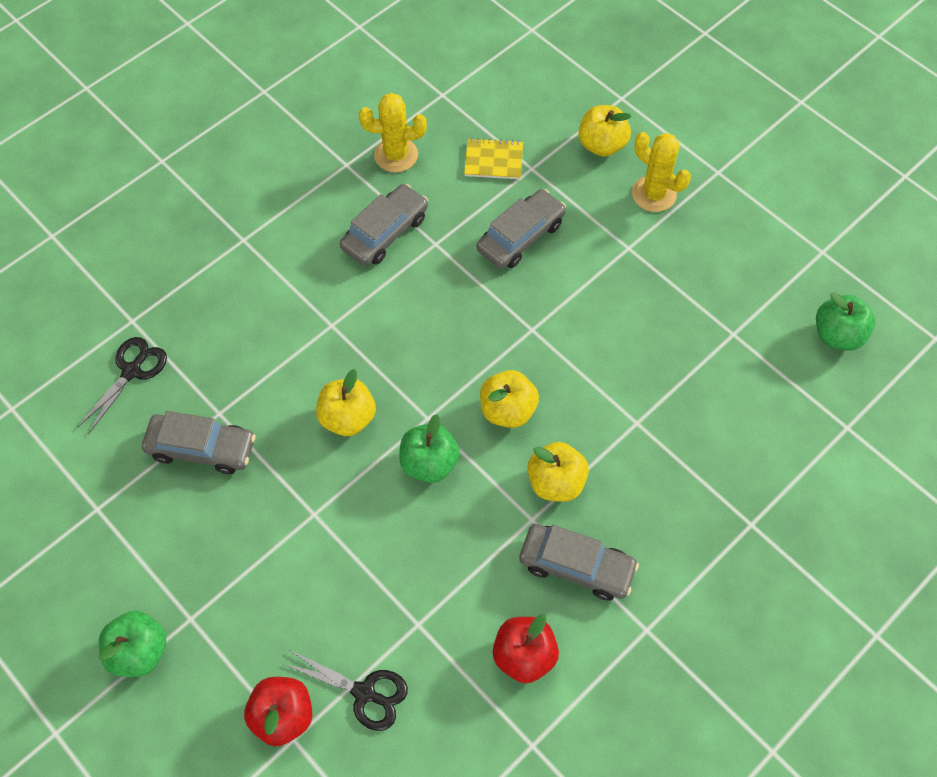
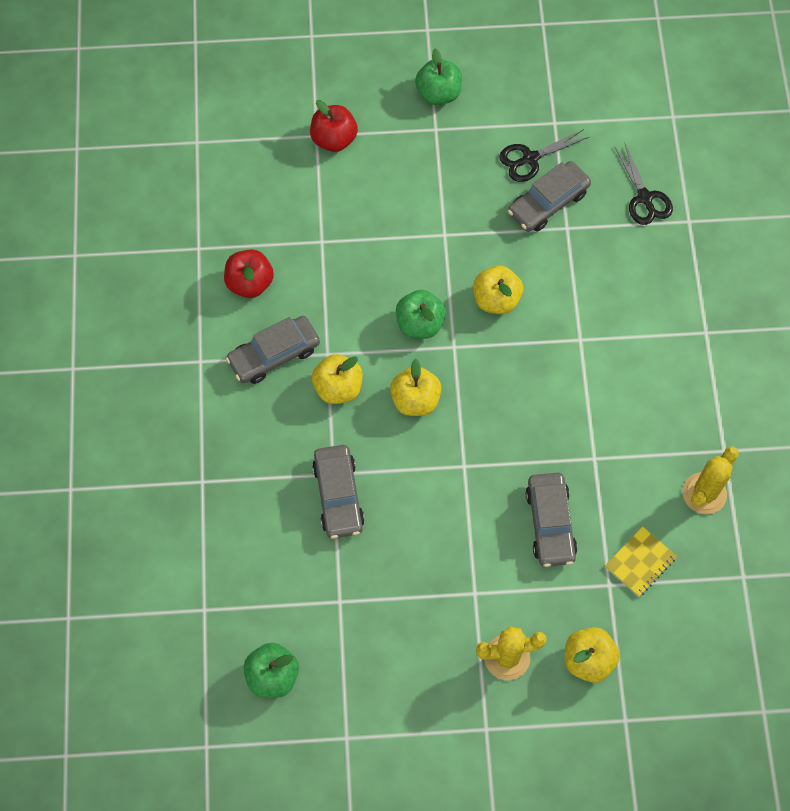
camera: 130 degrees right, 5 degrees up
black scissors [284,650,408,731] -> black scissors moved to [499,129,589,182]
grey car [340,184,428,266] -> grey car moved to [312,445,365,539]

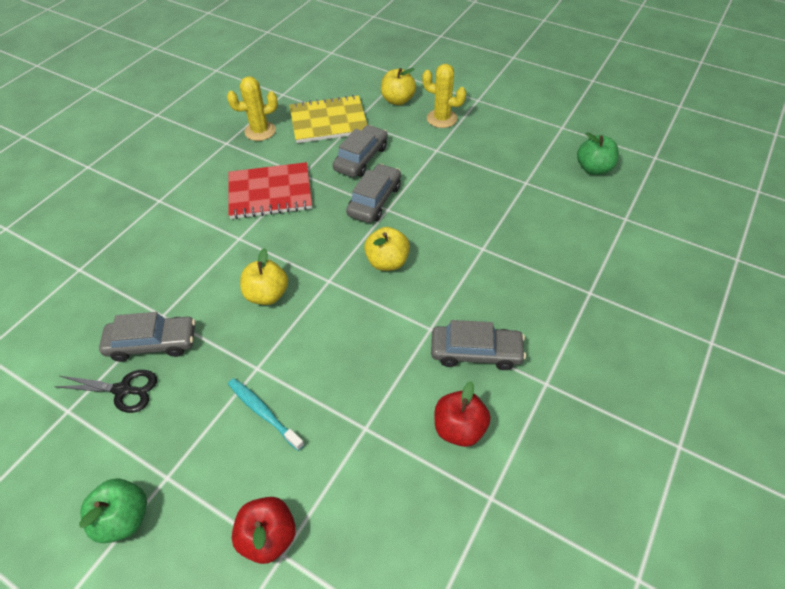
camera: 145 degrees left, 15 degrees down
yellow apple [312,354,363,404] -> none
grey car [312,445,365,539] -> grey car moved to [346,164,401,223]
green apple [396,290,446,339] -> none
yellow notebook [605,526,677,597] -> yellow notebook [290,95,368,143], size x1.83
black scissors [615,144,673,225] -> none
none -> red notebook [228,162,312,219]
none -> turquoise toothbrush [228,378,305,451]

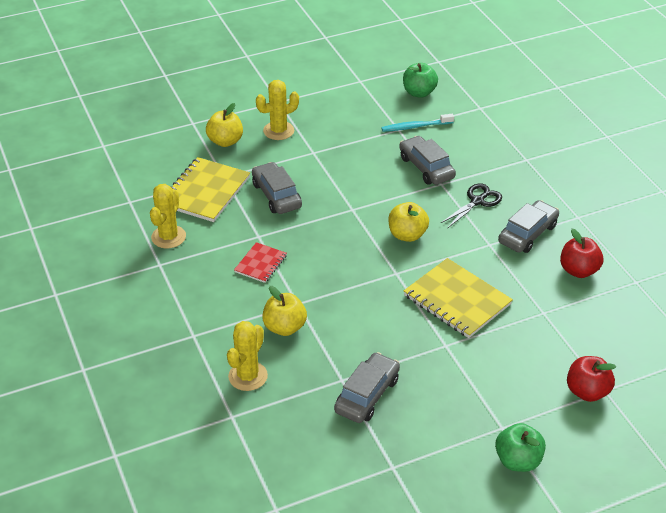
camera: 55 degrees left, 10 degrees down
black scissors [54,370,157,413] -> black scissors moved to [440,184,502,228]
red notebook [228,162,312,219] -> red notebook [234,242,287,283], size x0.55
turquoise toothbrush [228,378,305,451] -> turquoise toothbrush moved to [381,114,454,132]
yellow apple [240,248,288,305] -> yellow apple moved to [262,286,307,336]
grey car [346,164,401,223] -> grey car moved to [399,136,456,185]
none -> yellow cactus [227,321,268,391]
none -> yellow notebook [404,258,513,338]

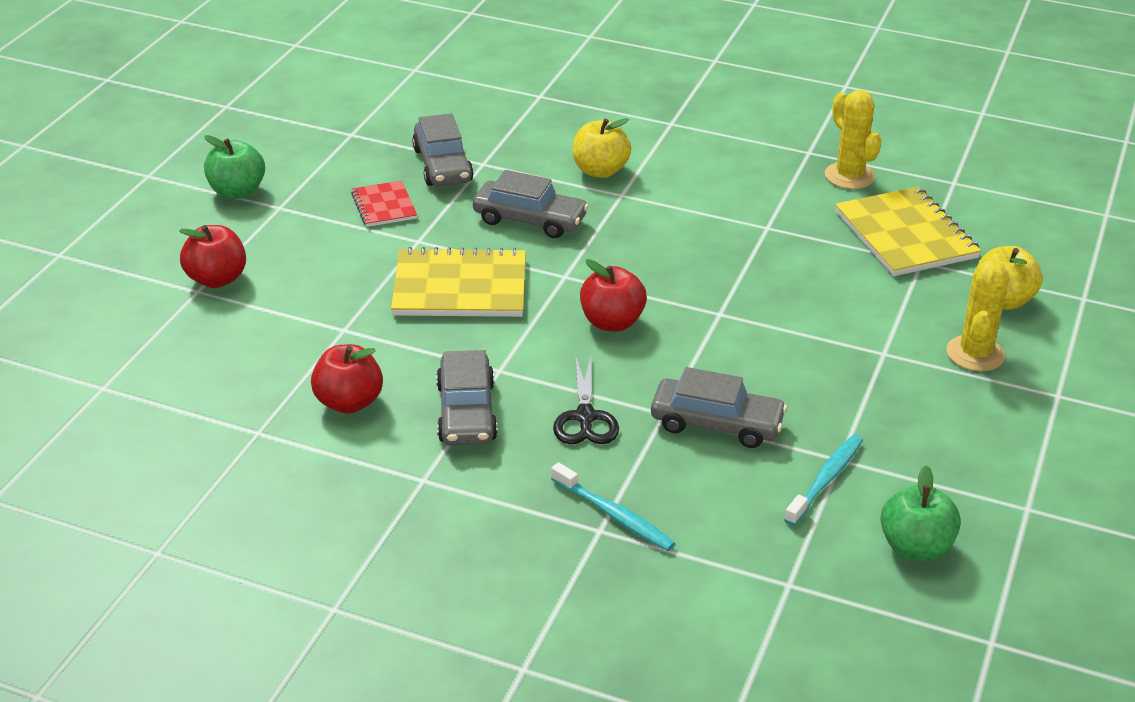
camera: 135 degrees right, 5 degrees down
yellow cactus [227,321,268,391] -> none
red notebook [234,242,287,283] -> red notebook moved to [351,181,417,227]
grey car [252,162,302,214] -> grey car moved to [473,170,589,238]
yellow apple [389,202,429,242] -> red apple [580,259,647,332]
none -> turquoise toothbrush [551,462,675,551]

